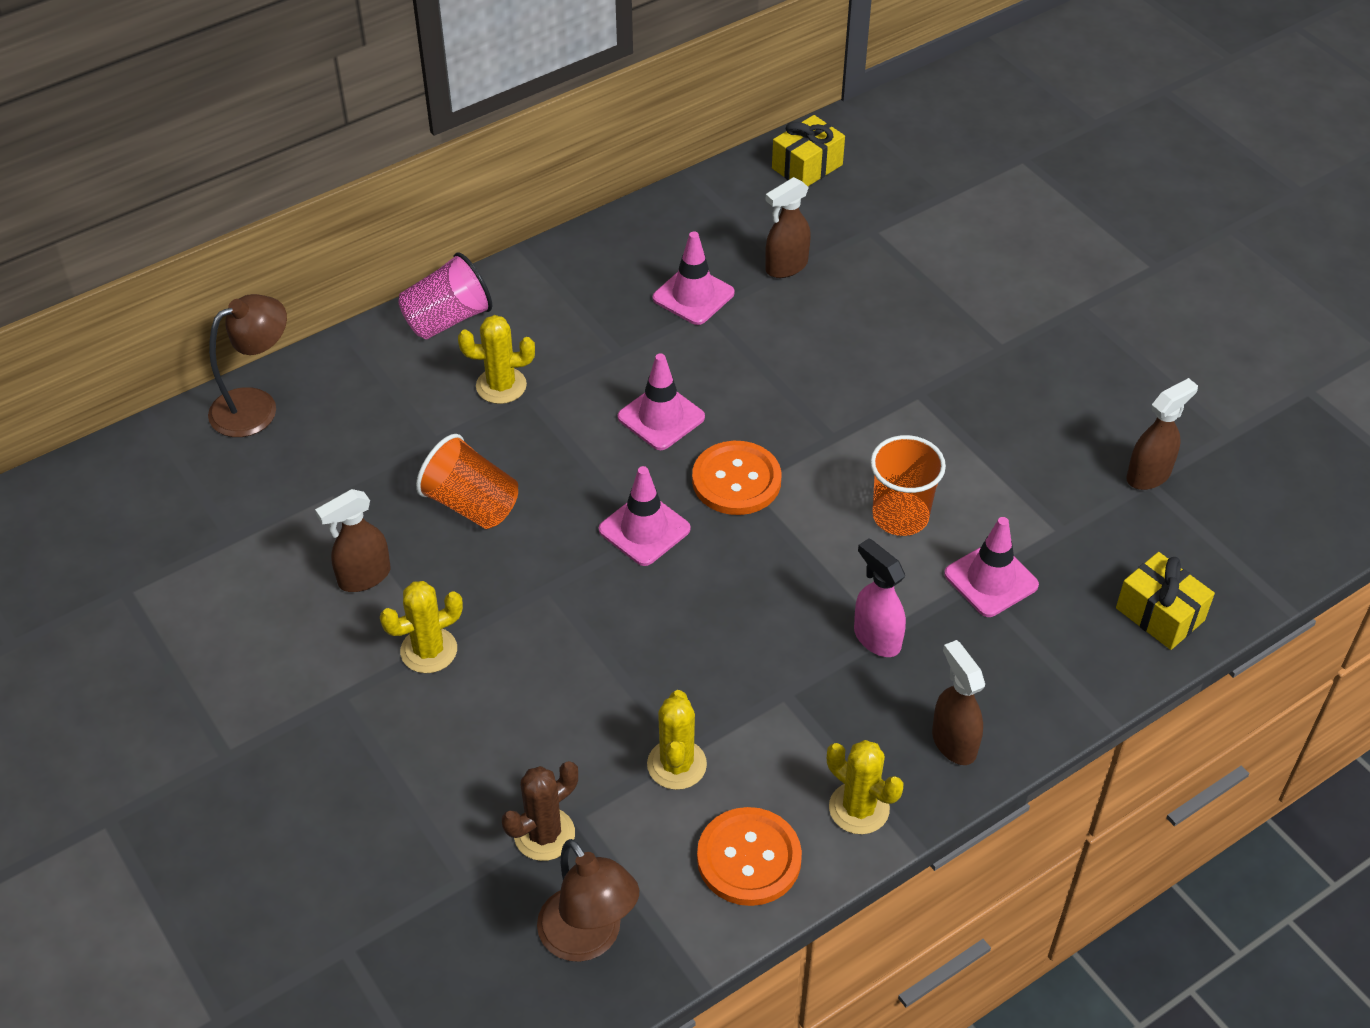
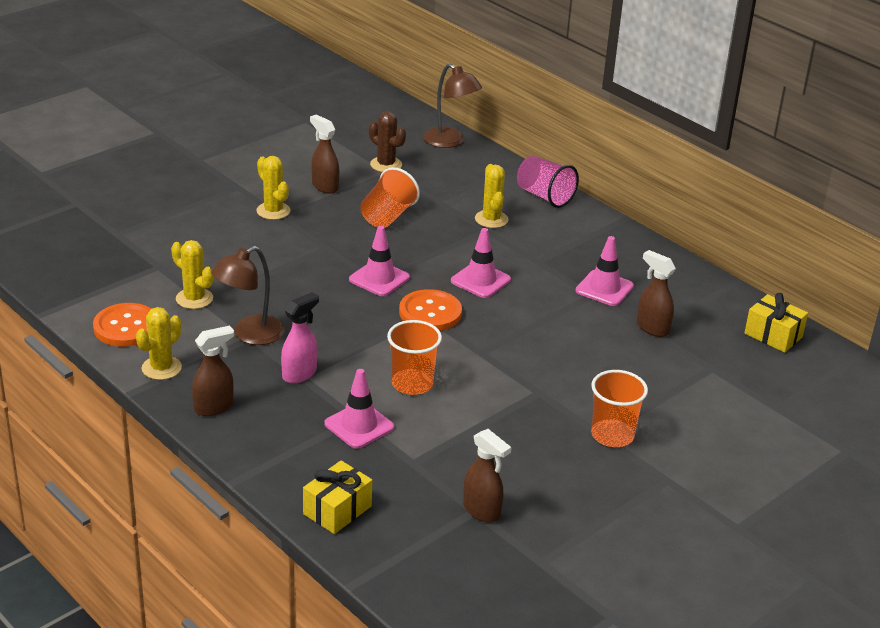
camera: 80 degrees right, 15 degrees down
brown cactus [502,761,578,861] -> brown cactus moved to [369,112,406,172]
brown lamp [537,839,639,962] -> brown lamp moved to [211,246,285,345]
yellow cactus [647,690,707,790] -> yellow cactus turned 45 degrees clockwise [171,240,214,309]
none -> orange cup [591,370,648,447]

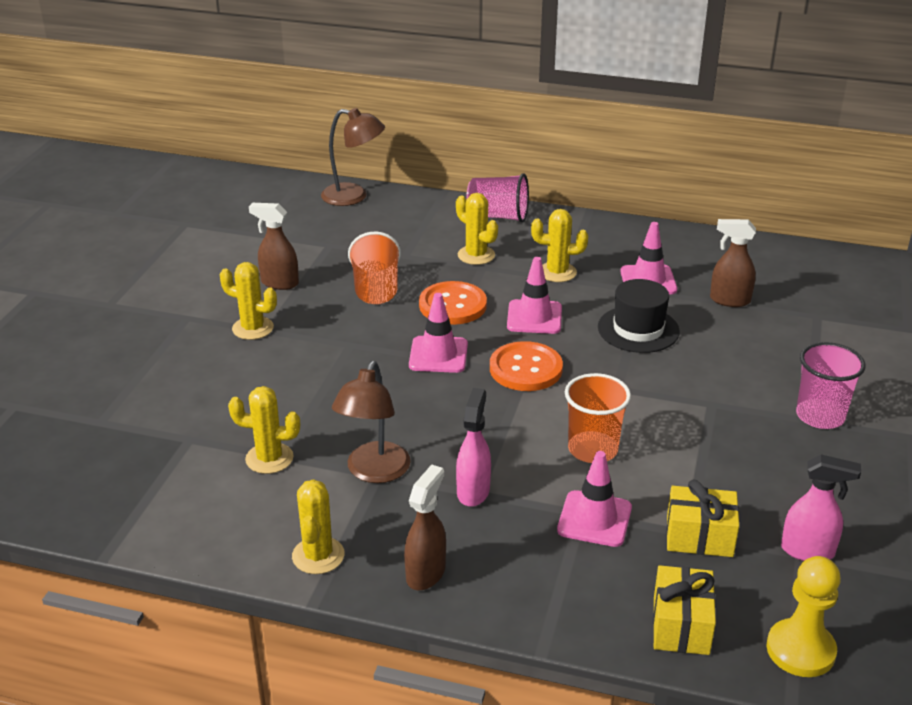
camera: 30 degrees left, 0 degrees up
orange button [93,303,152,347] -> orange button moved to [419,281,487,325]
brown cactus [369,112,406,172] -> none
brown spray bottle [463,429,511,523] -> pink spray bottle [781,454,861,561]
orange cup [591,370,648,447] -> pink cup [796,342,865,429]
yellow gift [744,293,808,353] -> yellow gift moved to [666,480,739,557]
none -> yellow cactus [531,209,588,282]
none -> black hat [598,279,680,353]
none -> yellow pawn [766,556,841,677]

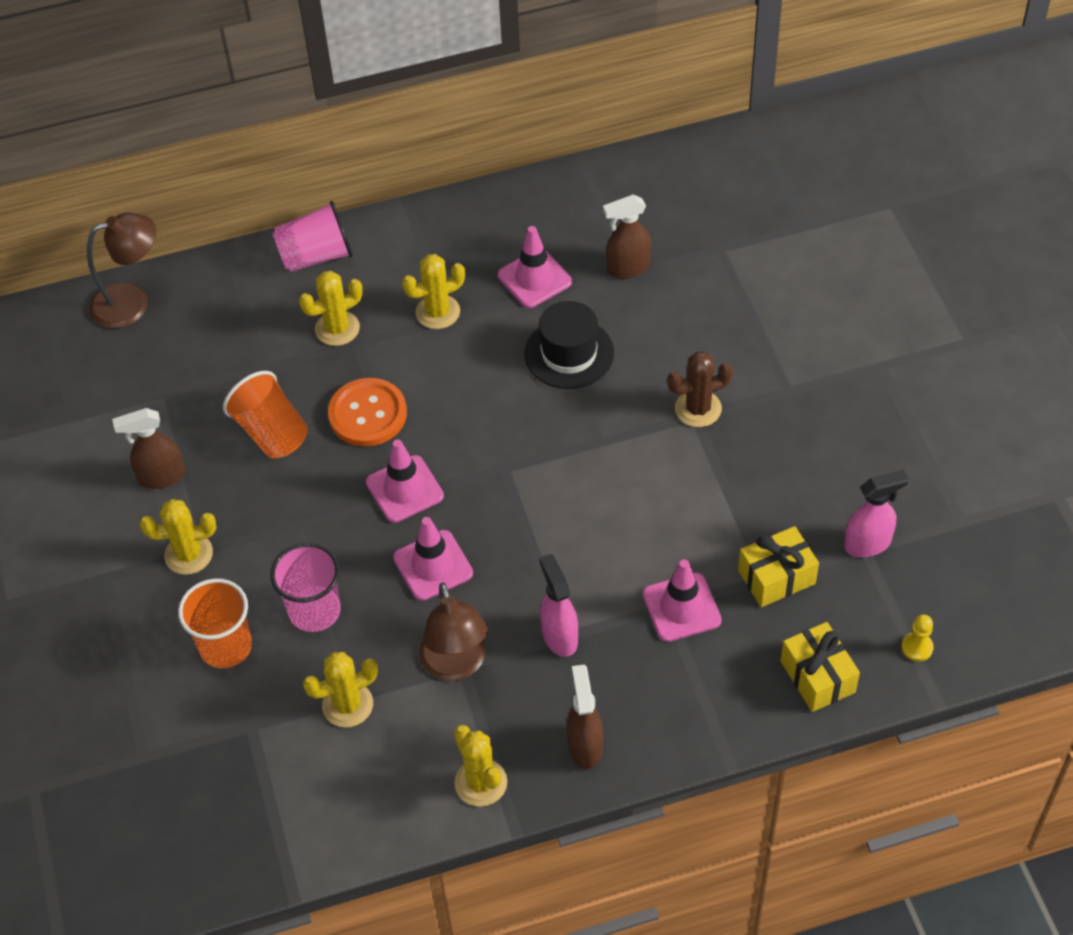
camera: 30 degrees left, 20 degrees up
yellow cactus [456,193,498,265] -> yellow cactus turned 45 degrees counterclockwise [299,271,363,346]
orange button [490,341,563,391] -> none
pink traffic cone [507,257,562,334] -> pink traffic cone moved to [393,517,473,601]
orange cup [565,373,631,463] -> orange cup moved to [178,578,252,668]
yellow pawn [766,556,841,677] -> yellow pawn [901,614,934,662], size x0.52
pink cup [796,342,865,429] -> pink cup moved to [270,543,341,632]
none -> brown cactus [667,351,733,427]

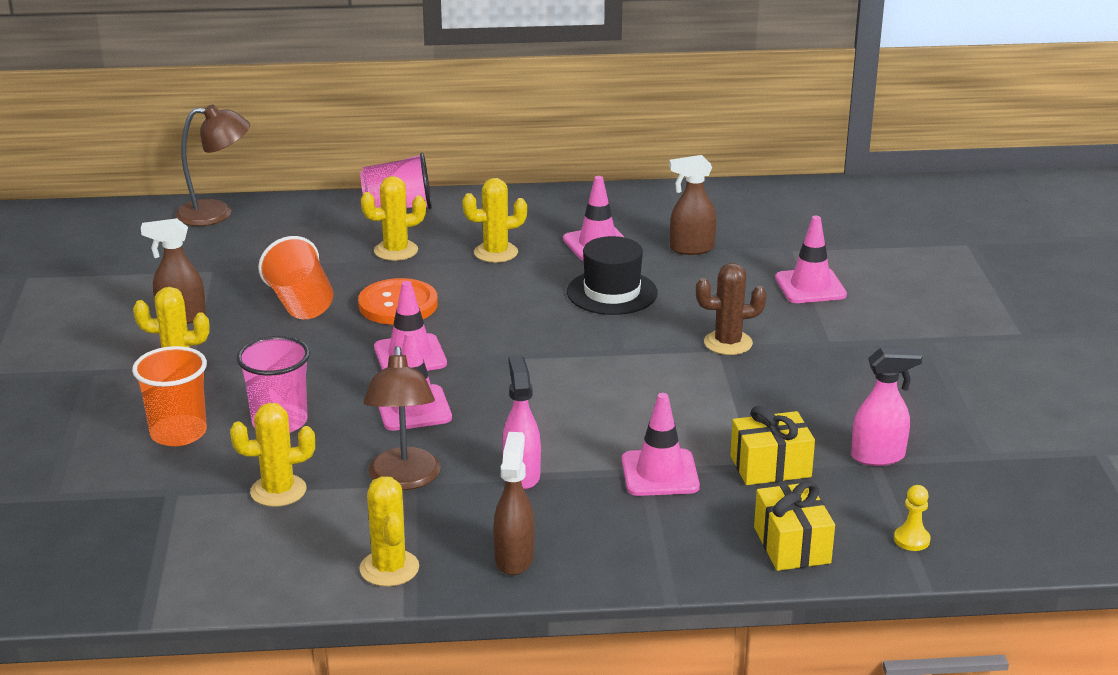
camera: 10 degrees right, 25 degrees down
none -> pink traffic cone [775,216,847,303]

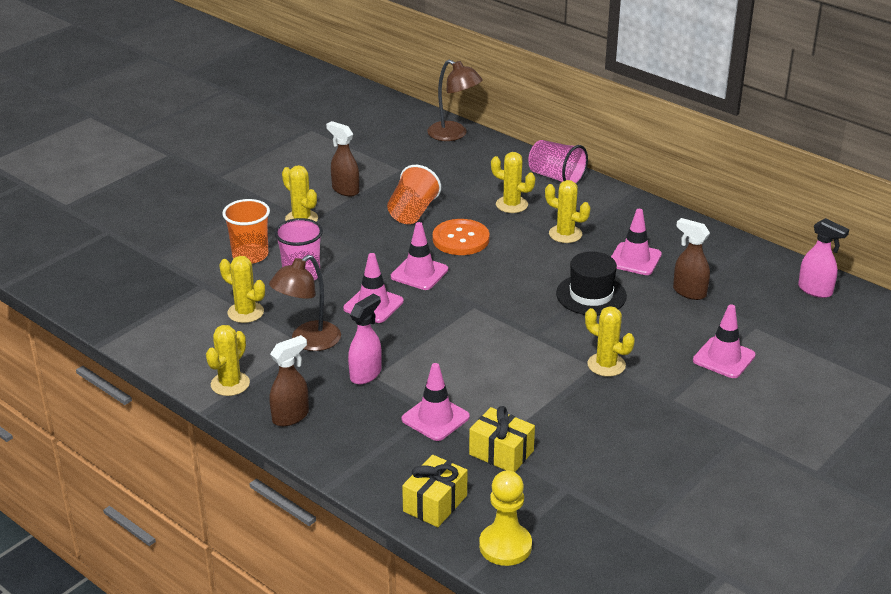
camera: 45 degrees right, 5 degrees up
brown cactus [696,263,767,355] -> yellow cactus [585,306,635,377]
pink spray bottle [851,348,922,466] -> pink spray bottle moved to [798,218,849,298]
yellow pawn [894,485,930,551] -> yellow pawn [479,470,532,566], size x1.92

